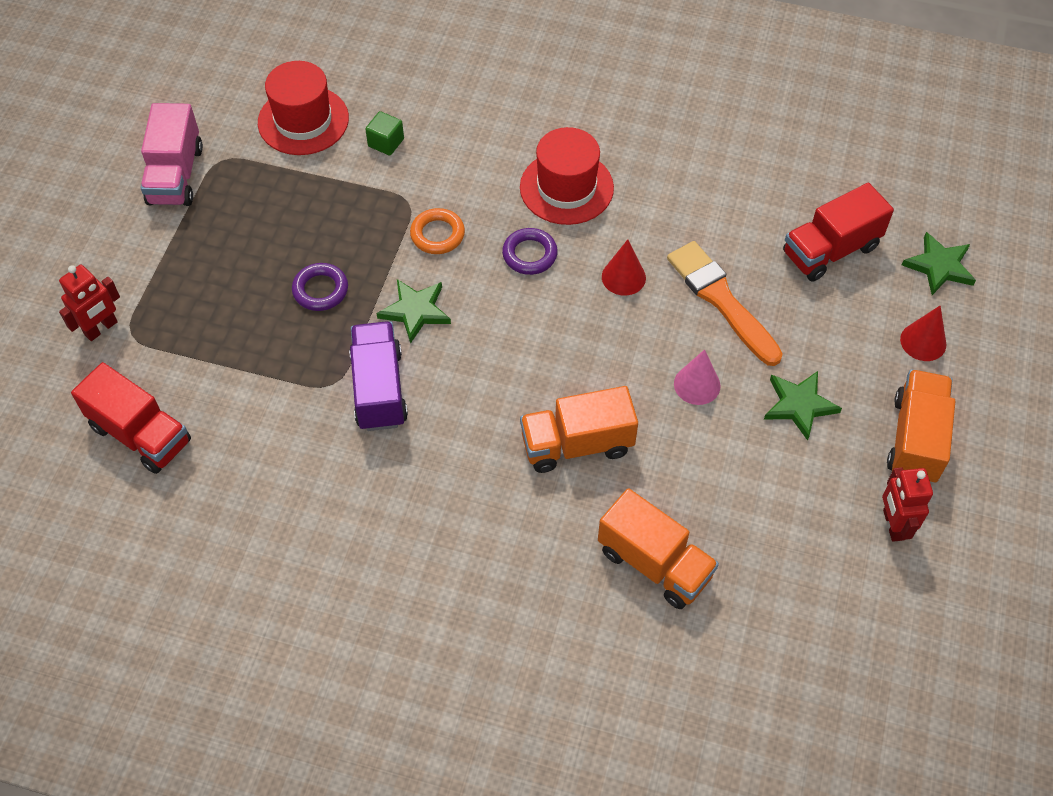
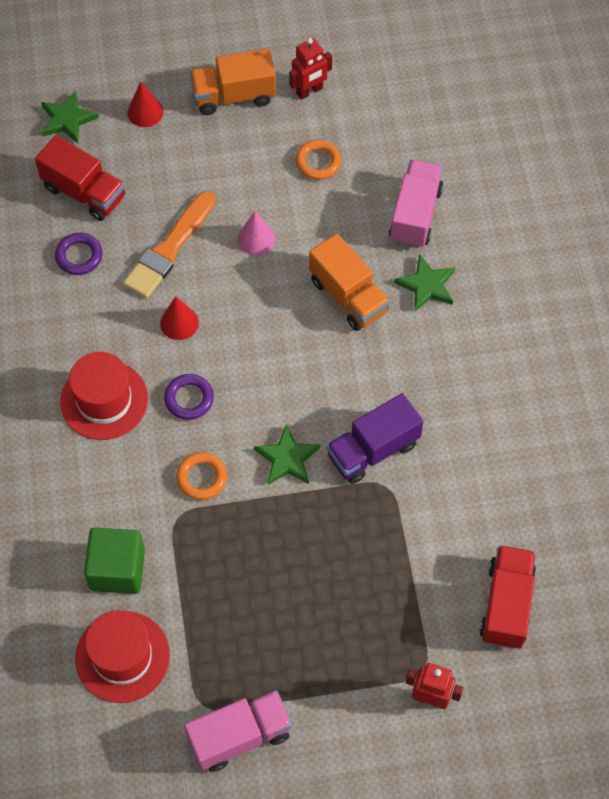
camera: 115 degrees left, 5 degrees up
purple ring [292,263,348,311] -> purple ring moved to [55,233,103,275]
green cube [365,111,404,156] -> green cube [84,528,145,594], size x1.84
orange truck [598,488,719,609] -> pink truck [389,159,443,248]
green star [764,371,842,441] -> green star moved to [394,254,455,312]
none -> orange ring [295,140,341,180]

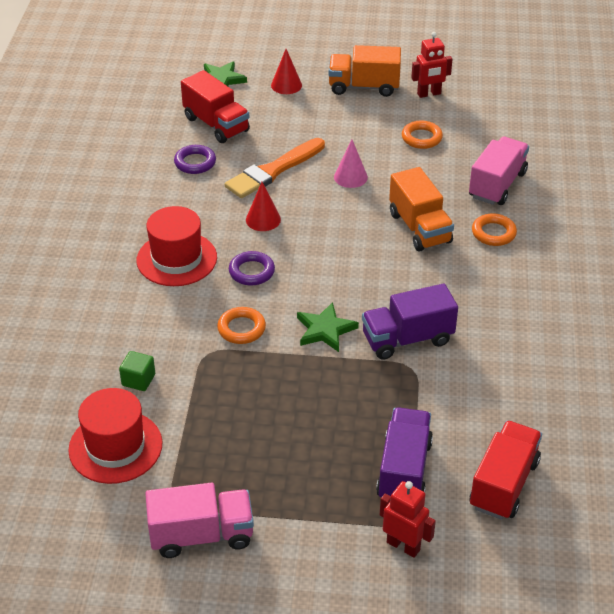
camera: 15 degrees right, 20 degrees down
green cube [84,528,145,594] -> green cube [119,351,155,391], size x0.54
green star [394,254,455,312] -> orange ring [472,213,517,246]
none -> purple truck [376,407,433,497]

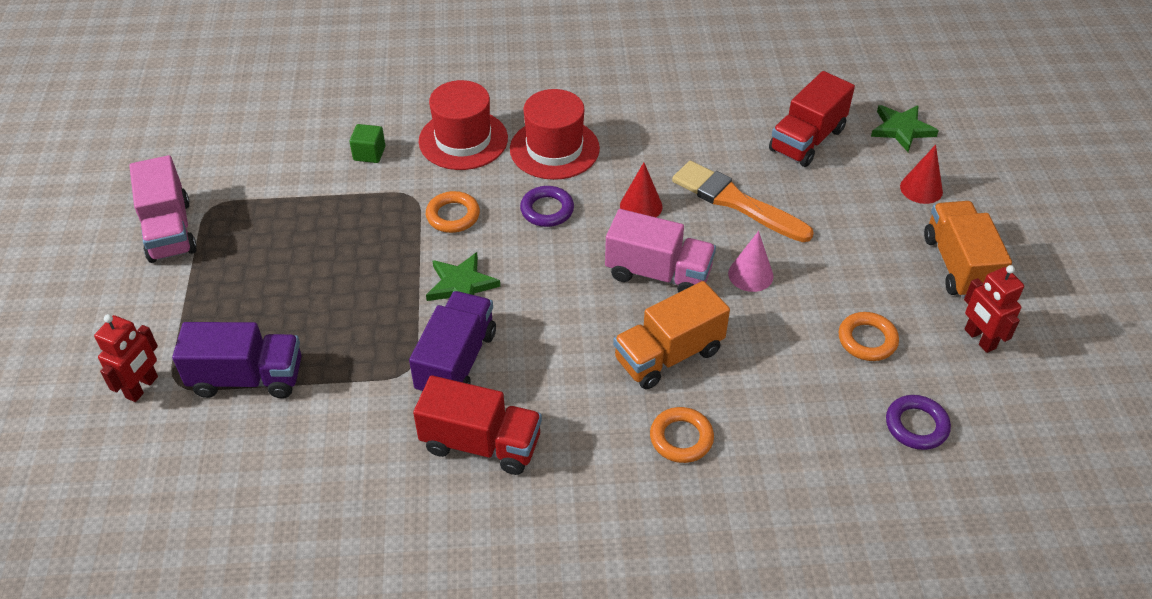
camera: 80 degrees right, 5 degrees up
red hat [68,388,162,484] -> red hat moved to [419,80,508,170]
purple ring [174,145,216,174] -> purple ring moved to [886,395,951,450]
purple truck [362,284,458,360] -> purple truck turned 45 degrees clockwise [409,291,496,393]
pink truck [469,136,529,205] -> pink truck moved to [605,209,716,293]
red truck [470,421,542,520] -> red truck moved to [413,376,542,475]

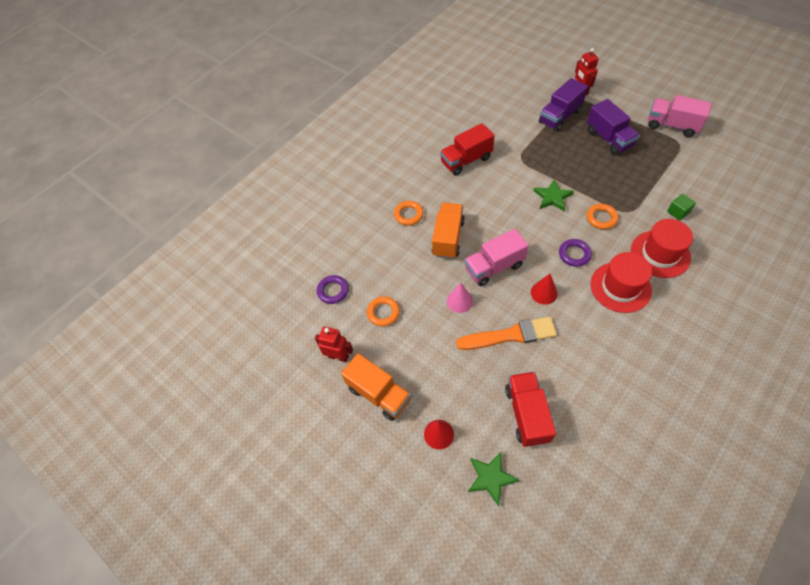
camera: 140 degrees right, 10 degrees up
purple truck [409,291,496,393] -> purple truck moved to [587,99,640,155]

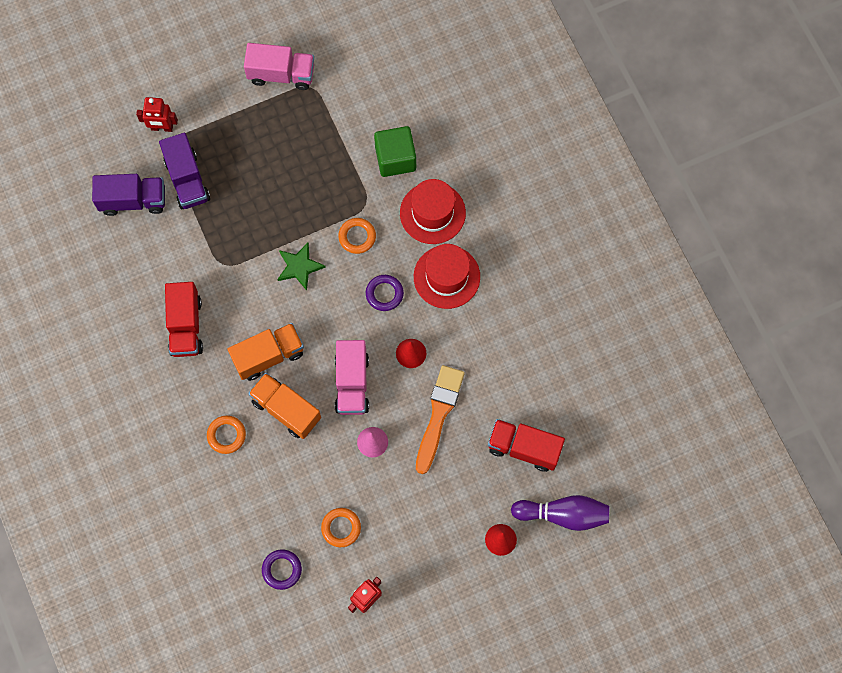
camera: 70 degrees left, 15 degrees up
orange truck [341,353,411,421] -> orange truck moved to [227,323,304,381]
green star [468,452,519,506] -> purple bowling pin [511,495,609,531]
purple truck [587,99,640,155] -> purple truck moved to [92,174,165,216]
pink truck [648,95,712,137] -> pink truck turned 135 degrees counterclockwise [244,43,314,90]
green cube [667,194,696,220] -> green cube [374,126,416,177], size x1.84

